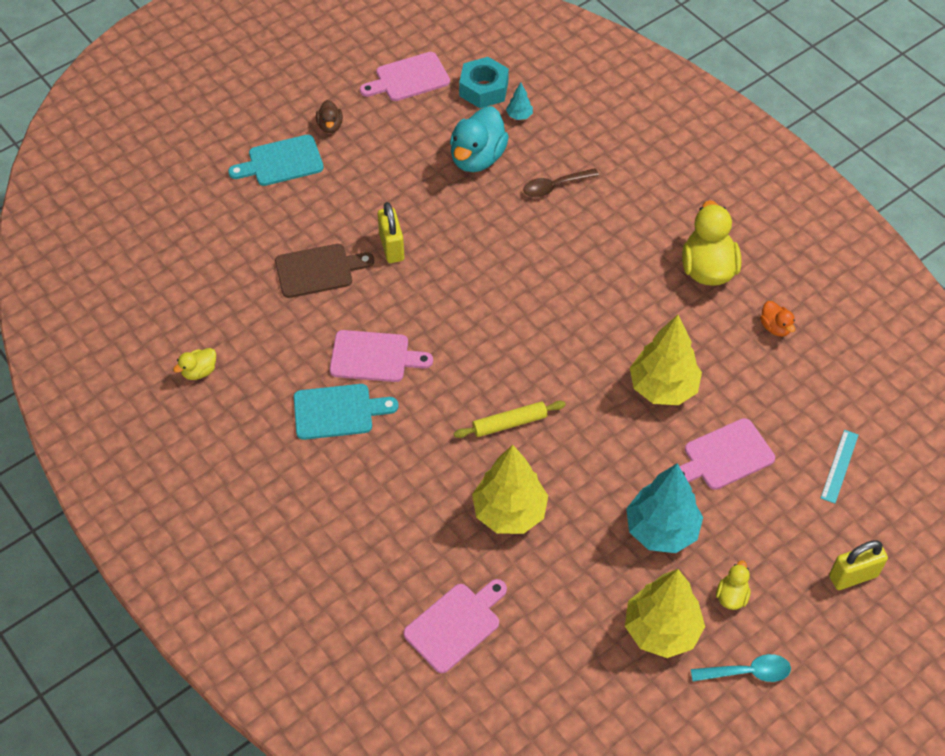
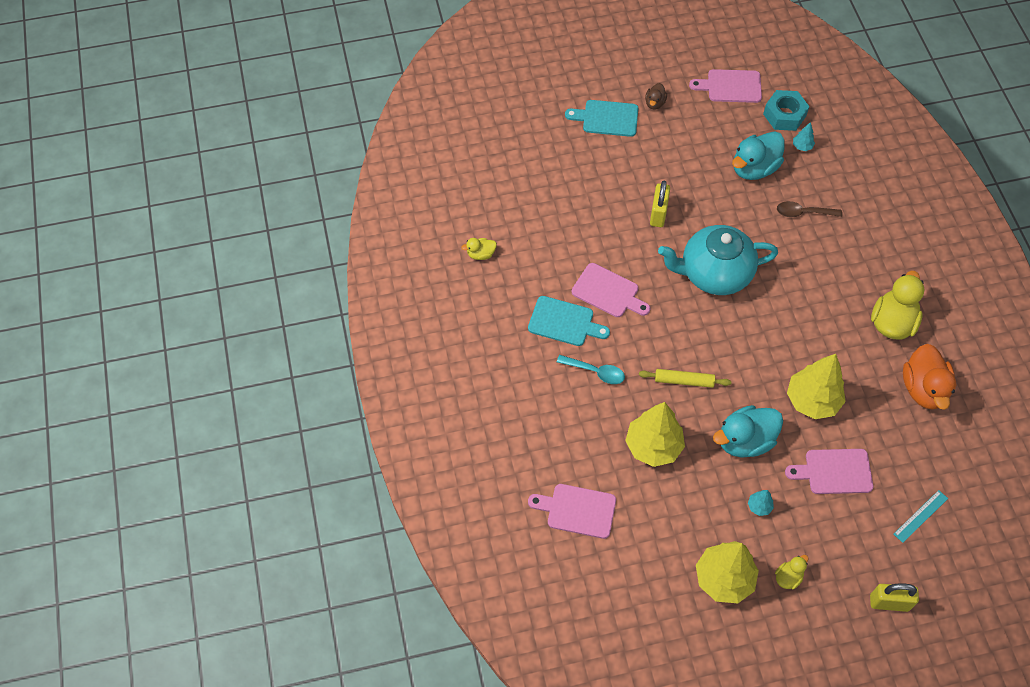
camera: 25 degrees right, 5 degrees up
brown cutting board [275,244,374,298] -> none
pink cutting board [403,579,507,673] -> pink cutting board turned 150 degrees counterclockwise [528,484,616,539]
turquoise tree [626,463,703,553] -> turquoise tree [748,490,774,516], size x0.43
turquoise spoon [691,654,791,682] -> turquoise spoon moved to [557,355,625,384]
orange duck [760,301,795,337] -> orange duck [903,344,956,410], size x2.01
none -> turquoise teapot [658,225,778,295]
none -> turquoise duck [713,405,783,458]

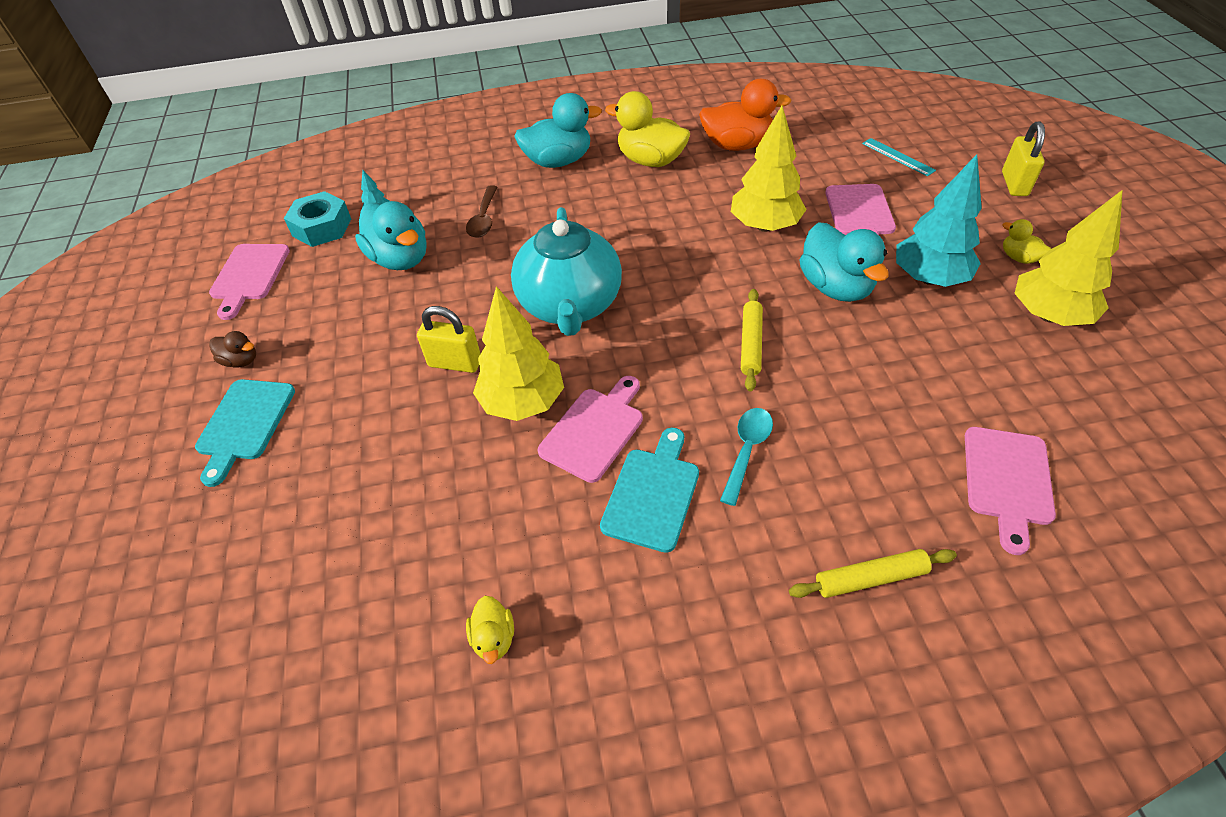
camera: 85 degrees left, 10 degrees down
yellow tree [625,402,685,467] -> yellow tree moved to [473,286,564,421]
turquoise tree [748,490,774,516] -> turquoise tree [896,154,982,287], size x2.33
none -> turquoise duck [514,93,602,168]
none -> yellow rolling pin [789,549,957,598]

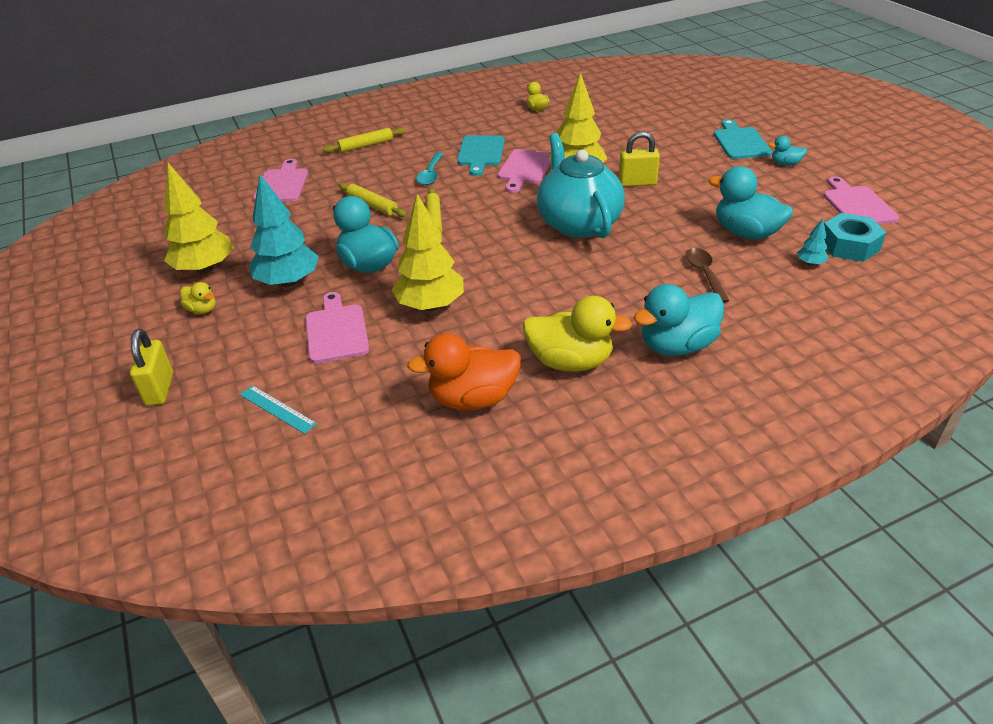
camera: 165 degrees right, 10 degrees down
brown duck [209,331,256,368] -> turquoise duck [768,136,807,166]
none -> yellow rolling pin [339,183,407,217]

